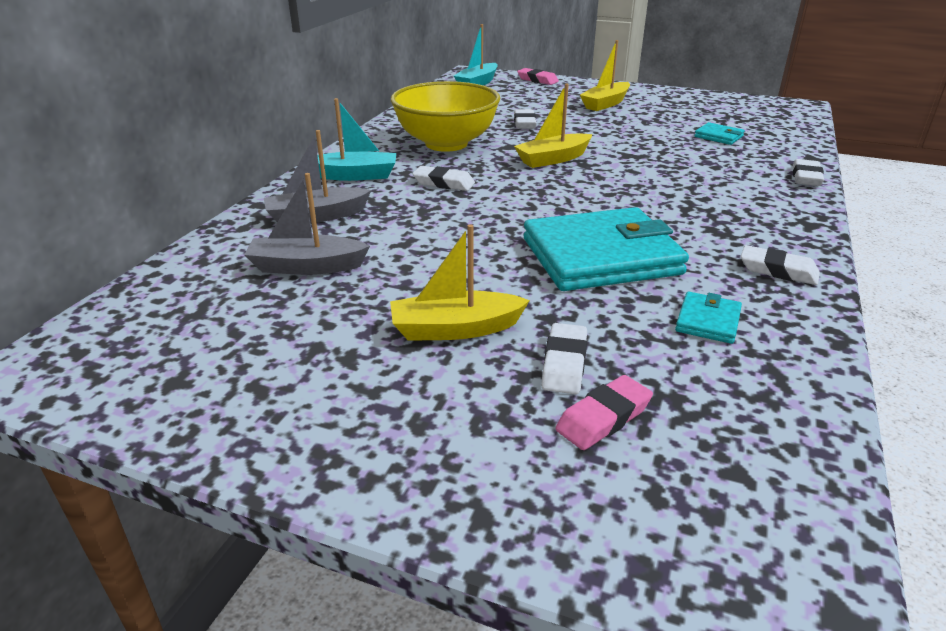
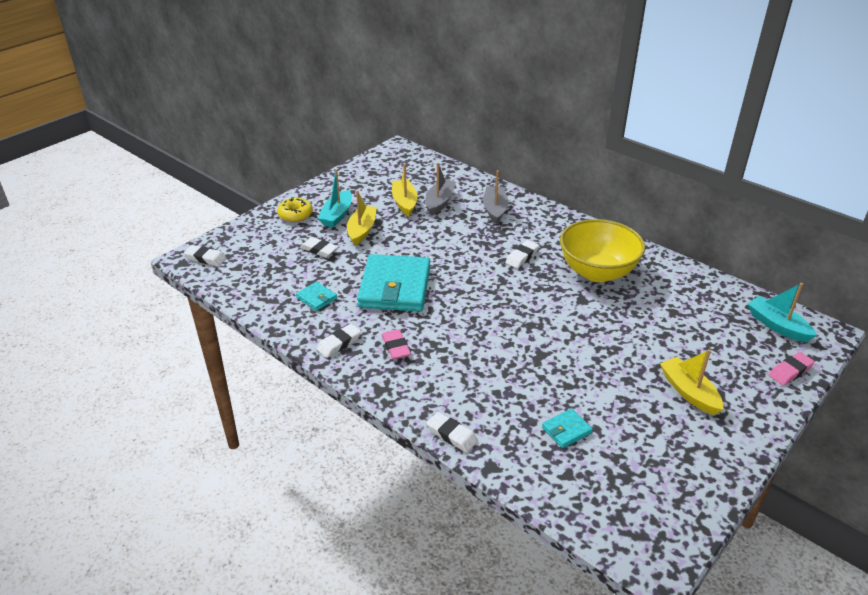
camera: 110 degrees right, 5 degrees up
turquoise boat [317,98,397,181] -> turquoise boat moved to [318,169,352,227]
yellow boat [514,84,593,168] -> yellow boat moved to [392,164,418,216]
white eraser [514,109,537,129] -> white eraser moved to [184,245,226,266]
pink eraser [555,375,653,450] -> pink eraser moved to [382,329,411,359]
none -> yellow donut [277,197,313,222]

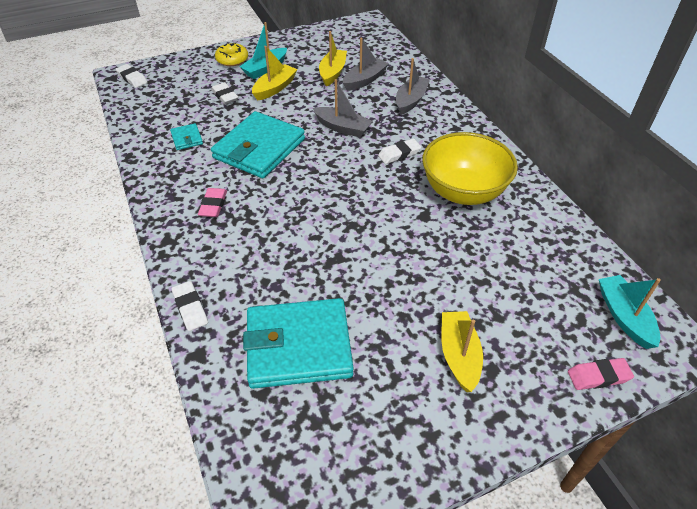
camera: 25 degrees right, 10 degrees up
white eraser [317,324,361,358] -> none
turquoise wallet [542,409,593,448] -> turquoise wallet [243,298,354,389], size x2.35
none -> grey boat [313,79,373,137]

